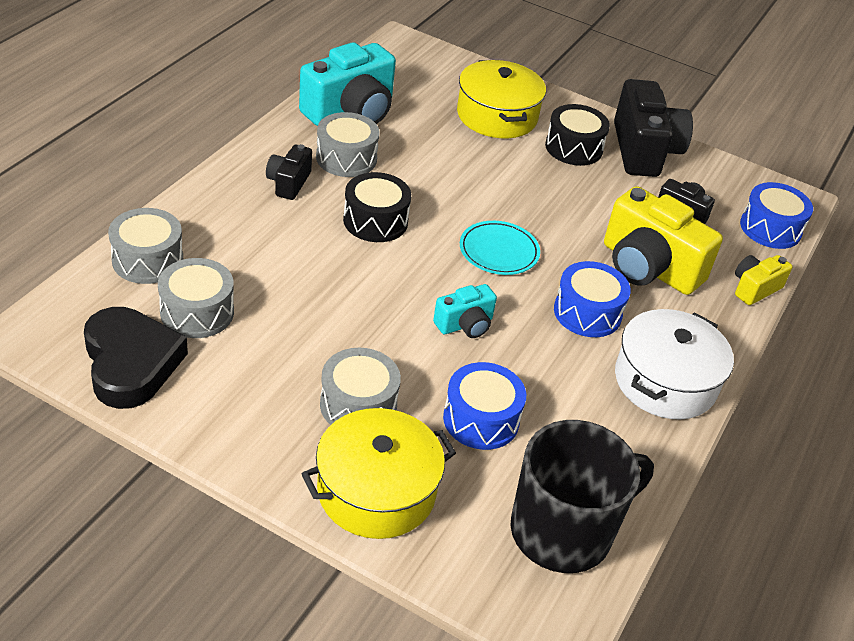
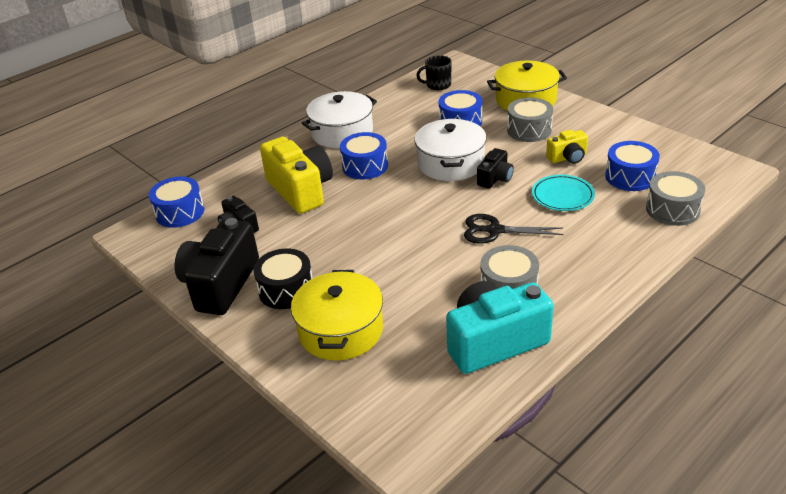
camera: 155 degrees left, 5 degrees down
black heart [84,307,188,409] -> none
grey drum [158,258,234,338] -> blue drum [605,141,660,191]
black camera [266,144,312,200] -> black camera moved to [477,148,514,189]
black drum [343,172,411,242] -> black scissors [464,214,563,244]
turquoise camera [433,284,497,338] -> white pot [414,119,487,181]
turquoise plate [460,221,540,275] -> turquoise plate moved to [532,175,595,211]
black mug [510,420,654,573] -> black mug [416,55,452,90], size x0.50
yellow camera [735,255,793,305] -> yellow camera moved to [546,130,588,164]

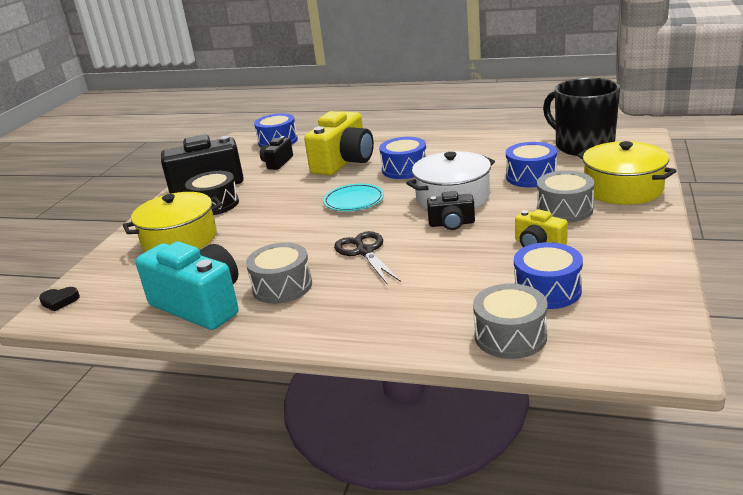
camera: 60 degrees right, 10 degrees down
white pot [302,91,377,148] -> none
black mug [416,55,452,90] -> black mug [543,78,620,156], size x2.02
turquoise plate [532,175,595,211] -> turquoise plate moved to [323,184,384,211]
none -> black heart [39,287,80,312]

